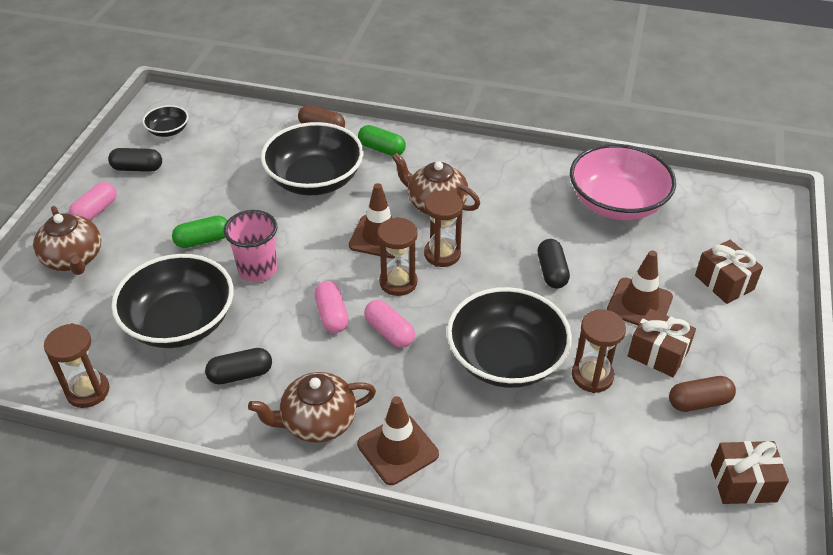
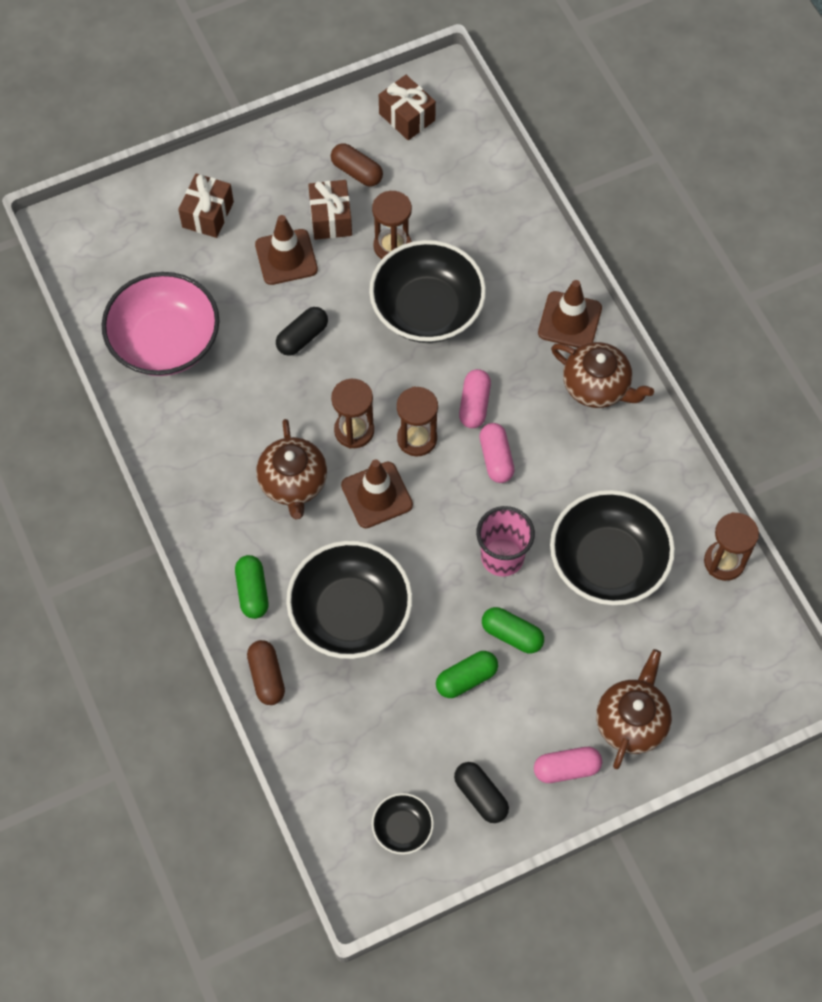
camera: 130 degrees left, 20 degrees up
black capsule [205,348,272,385] -> none
pink capsule [314,281,349,333] -> pink capsule turned 45 degrees counterclockwise [479,423,515,483]
none -> green capsule [436,651,498,698]

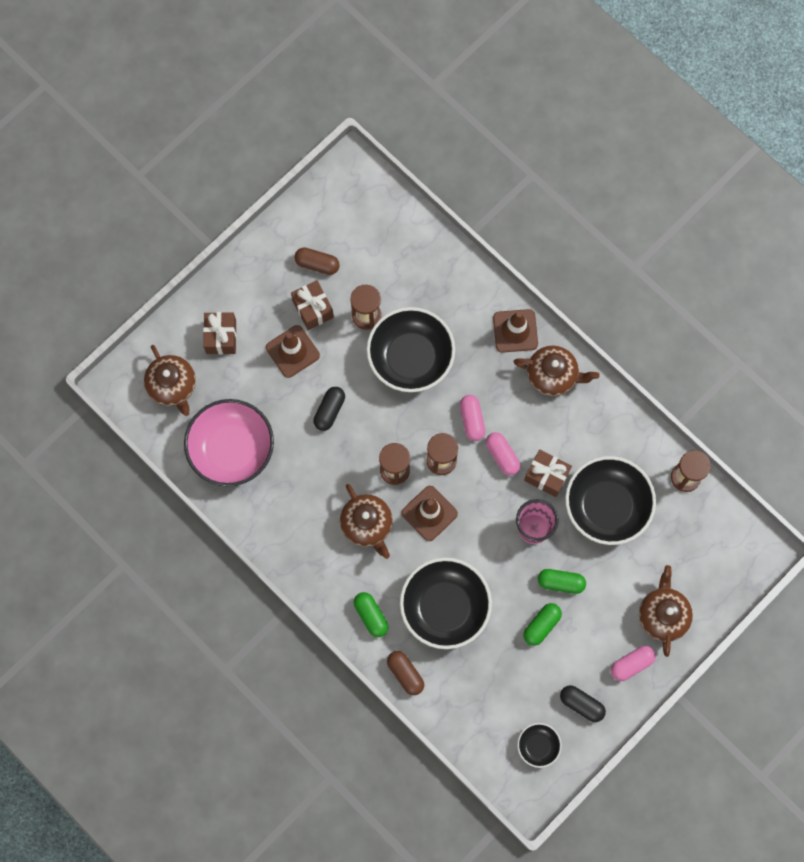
camera: 20 degrees left, 10 degrees up
brown gift [379,75,436,140] -> brown gift moved to [524,450,572,497]
none -> brown teapot [144,345,196,416]

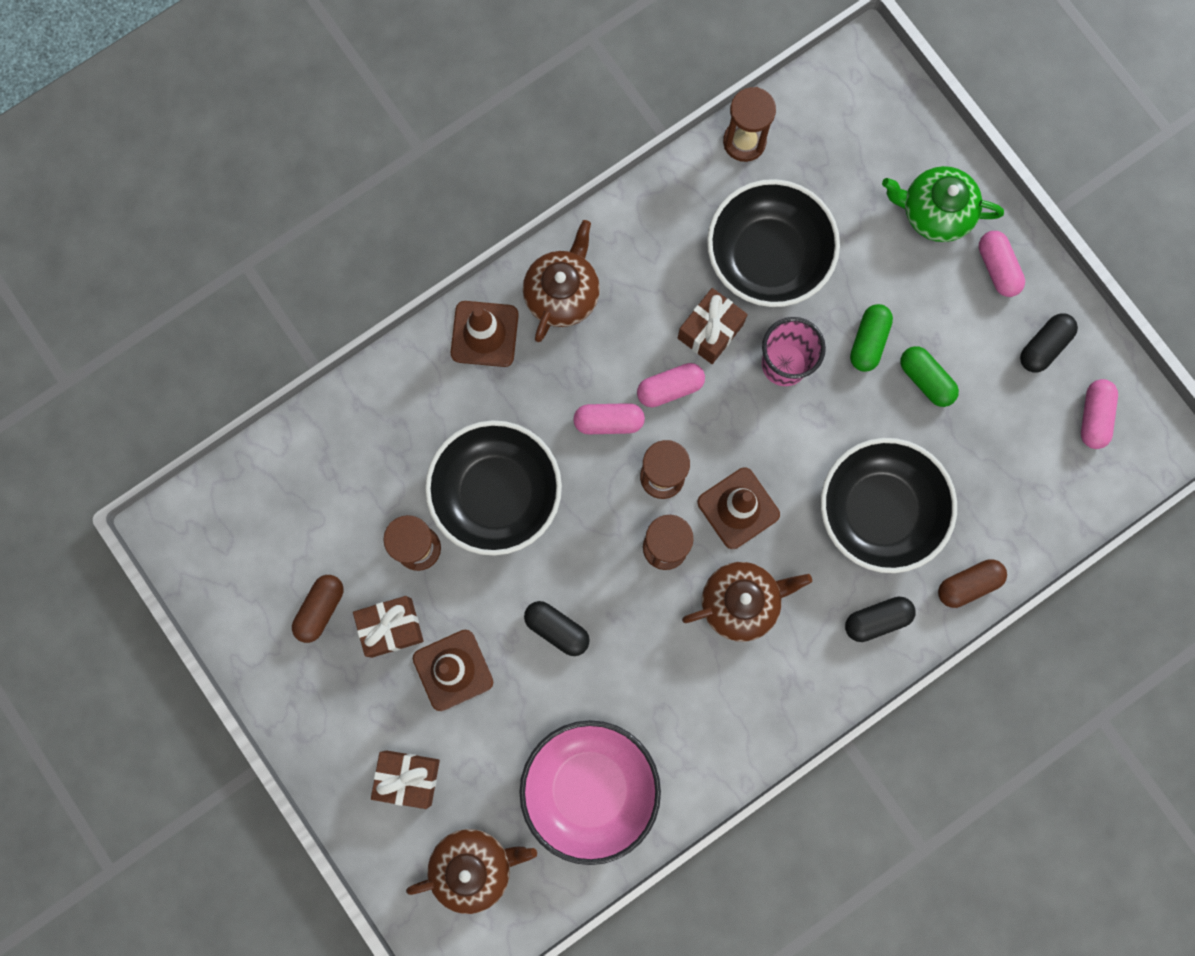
camera: 80 degrees left, 5 degrees up
green capsule [354,592,388,637] -> black capsule [845,597,916,642]
black bowl [517,723,562,768] -> pink capsule [1081,379,1118,449]
brown teapot [639,565,693,657] -> green teapot [882,166,1004,242]

